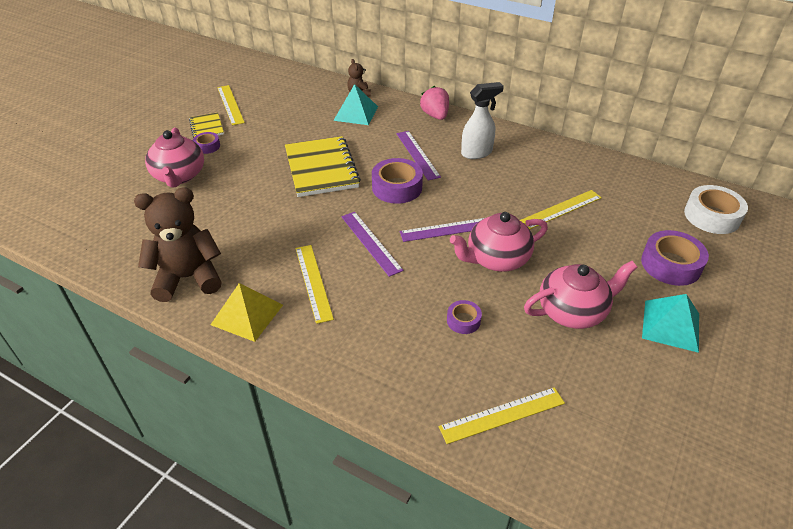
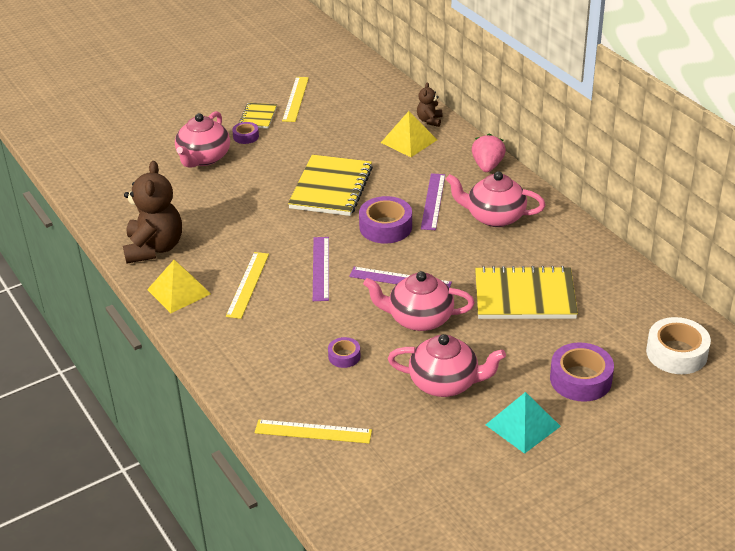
camera: 30 degrees right, 5 degrees down
brown teddy bear [134,187,222,302] -> brown teddy bear turned 75 degrees clockwise [123,161,182,264]
turquoise pyramid [333,84,378,125] -> yellow pyramid [381,111,437,157]
white spray bottle [461,82,504,159] -> pink teapot [446,171,545,227]
yellow ruler [520,190,602,230] -> yellow notebook [475,266,578,319]

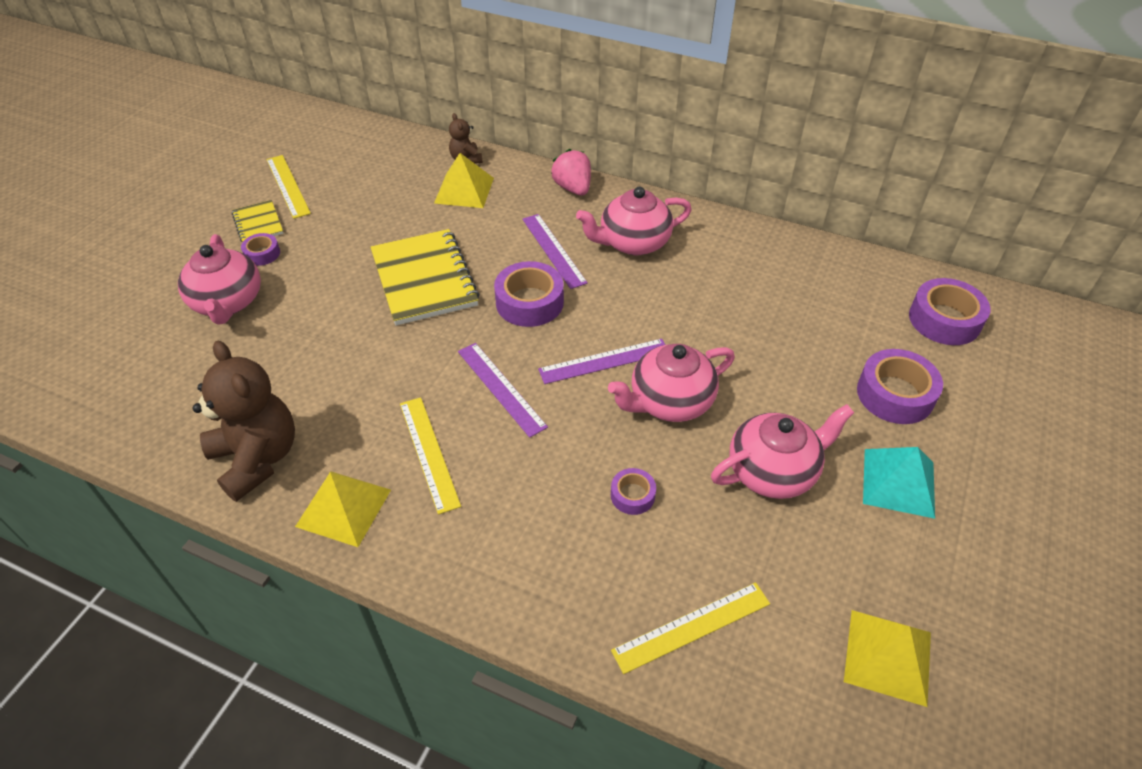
camera: 35 degrees left, 10 degrees up
yellow notebook [475,266,578,319] -> none
white tape [646,317,711,374] -> purple tape [909,278,990,345]
none -> yellow pyramid [844,610,931,707]

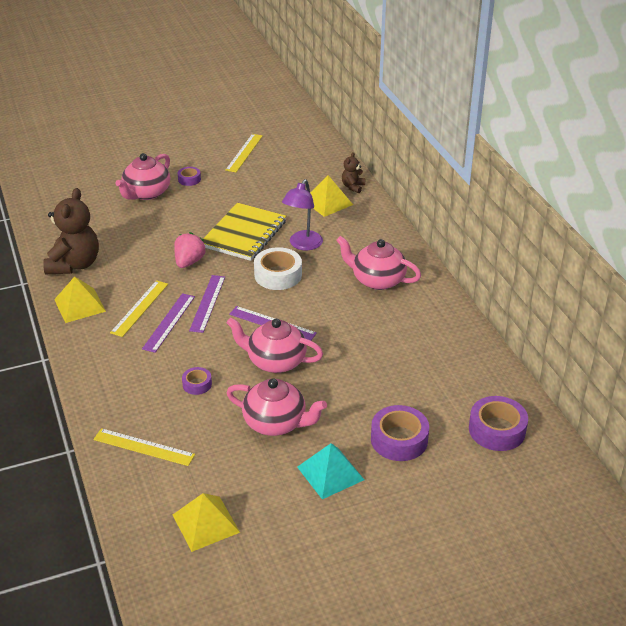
camera: 45 degrees right, 10 degrees down
yellow notebook [232,200,283,242] -> none
purple tape [494,261,564,327] -> white tape [254,247,302,290]
purple ruler [522,214,588,289] -> purple ruler moved to [142,293,195,353]
pink strawberry [551,149,591,196] -> pink strawberry moved to [174,232,206,268]
none -> purple lamp [282,179,323,250]

